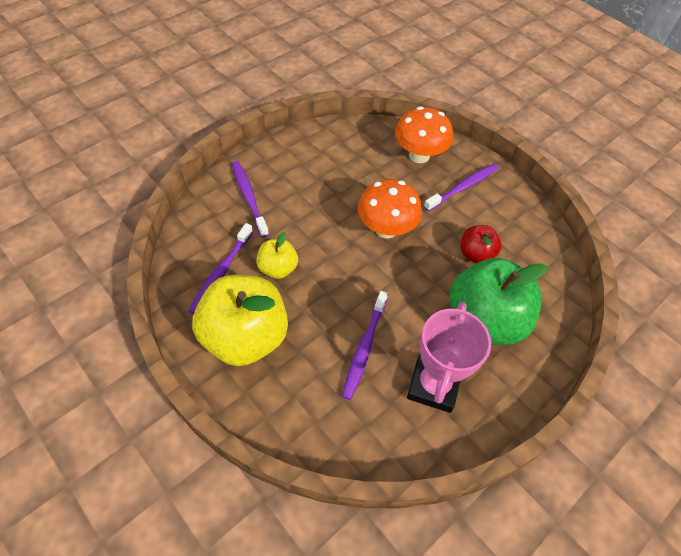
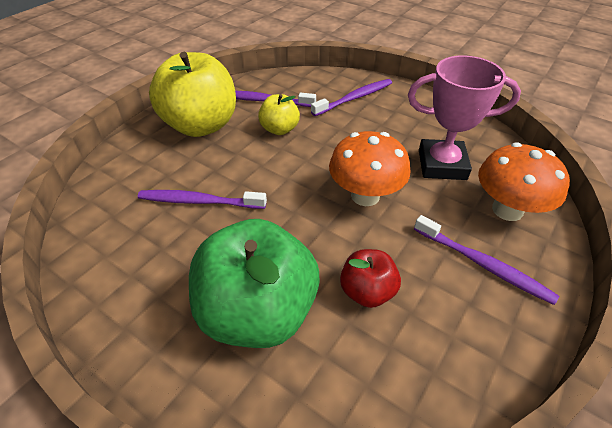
camera: 80 degrees right, 10 degrees down
pink trophy [407,301,491,413] -> pink trophy moved to [408,55,521,180]

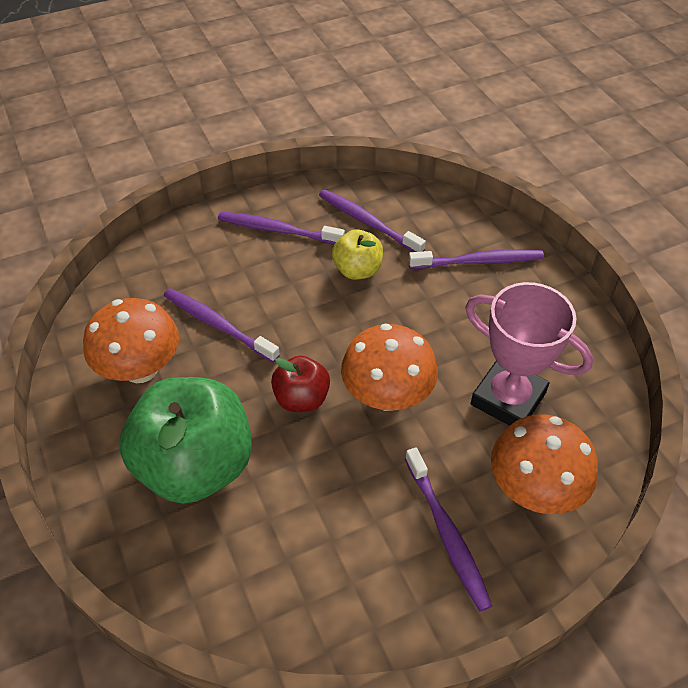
camera: 30 degrees right, 5 degrees up
yellow apple [149,52,236,137] -> purple toothbrush [218,212,345,245]
red apple [340,249,401,308] -> red apple moved to [271,356,330,412]
none -> orange mushroom [83,298,179,383]

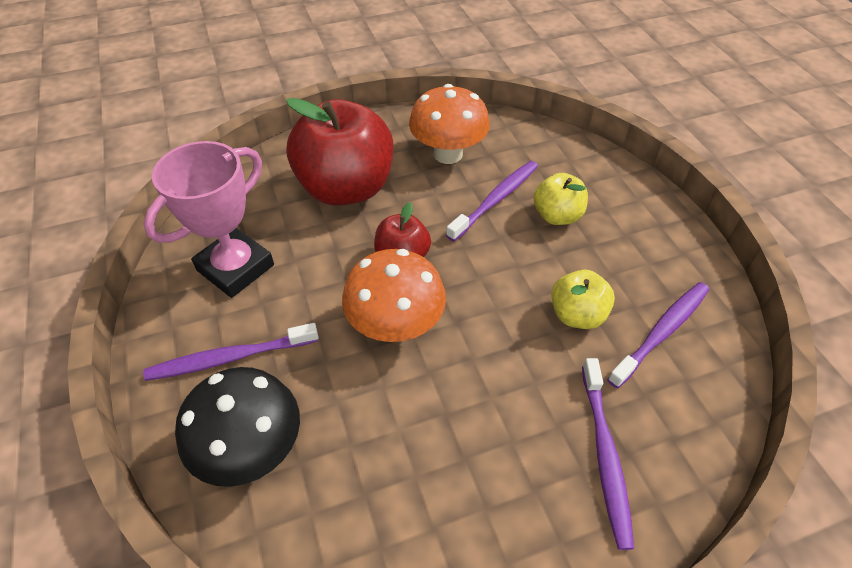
camera: 95 degrees right, 0 degrees up
green apple [119,377,252,504] -> red apple [286,98,393,205]
purple toothbrush [218,212,345,245] -> none
pink trophy [465,282,593,426] -> pink trophy moved to [143,141,274,298]
orange mushroom [491,414,598,514] -> black mushroom [175,367,300,487]
none -> yellow apple [533,173,588,225]

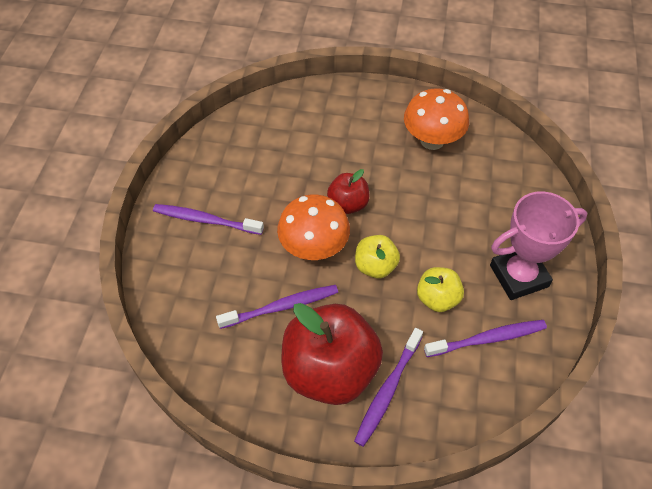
camera: 30 degrees right, 5 degrees up
pink trophy [143,141,274,298] -> pink trophy moved to [490,191,587,300]
black mushroom [175,367,300,487] -> none
red apple [286,98,393,205] -> red apple moved to [282,303,383,405]
purple toothbrush [446,161,538,242] -> purple toothbrush moved to [216,285,338,329]
yellow apple [533,173,588,225] -> yellow apple moved to [355,235,400,278]

